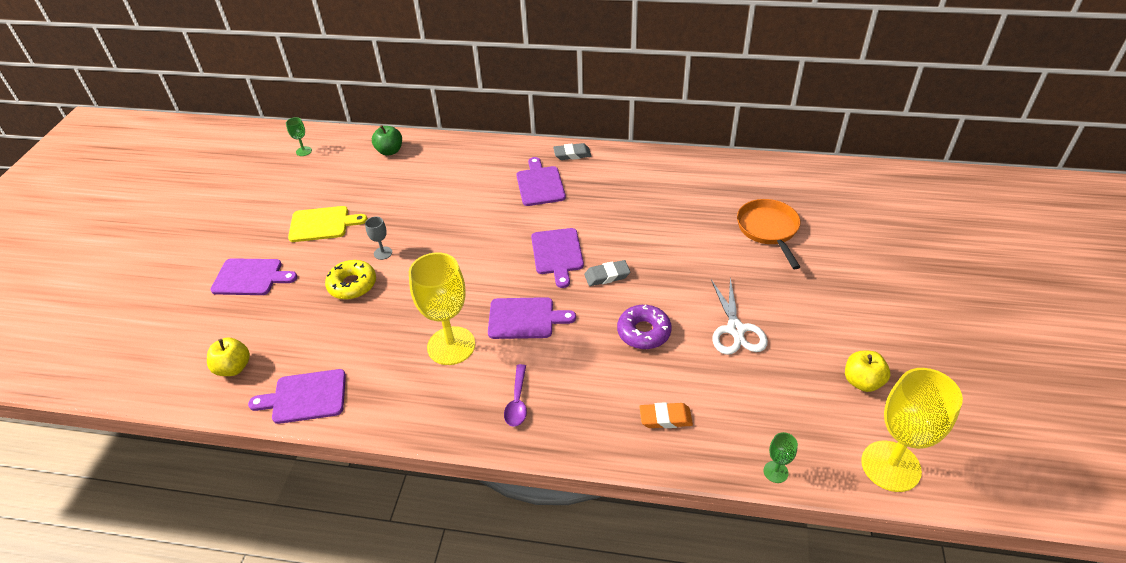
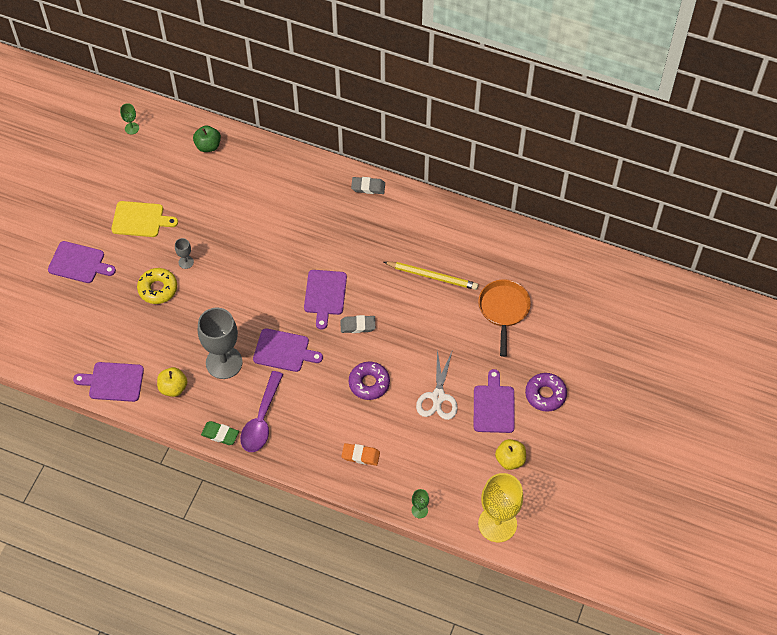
camera: 10 degrees right, 15 degrees up
yellow apple [207,337,250,376] -> yellow apple moved to [157,367,187,397]
yellow goblet [409,252,475,365] -> grey goblet [198,308,242,379]
purple spoon [504,364,527,427] -> purple spoon [240,371,283,452], size x1.67
purple cutting board [516,157,566,206] -> purple cutting board moved to [474,369,515,433]
none -> green eraser [201,421,239,445]
none -> yellow pencil [384,262,478,290]
none -> purple donut [525,373,567,412]

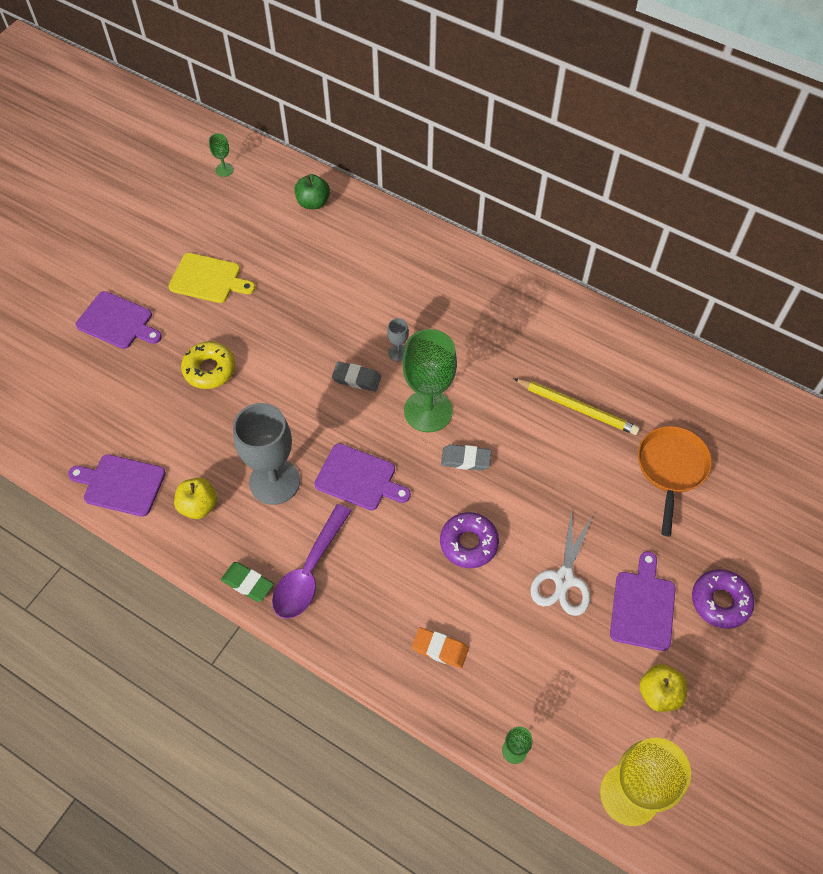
camera: 10 degrees right, 0 degrees up
grey goblet [175,238,194,269] -> grey goblet moved to [387,318,409,361]
purple cutting board [304,270,347,330] -> green goblet [402,329,457,432]
grey eraser [351,177,385,194] -> grey eraser moved to [332,362,381,392]

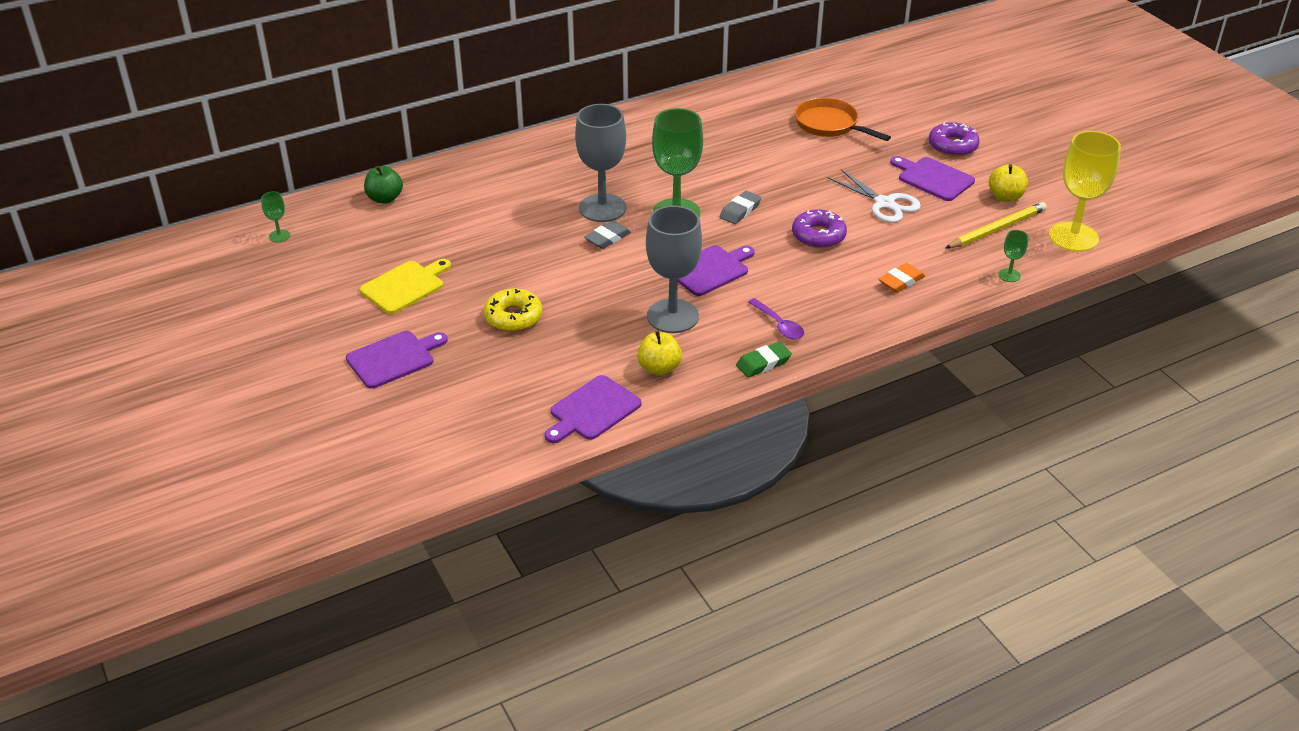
camera: 60 degrees left, 20 degrees down
purple spoon [272,504,351,619] -> purple spoon [748,298,804,339], size x0.60
grey goblet [387,318,409,361] -> grey goblet [575,104,626,222], size x2.32
yellow pencil [513,378,640,435] -> yellow pencil moved to [945,202,1047,248]

